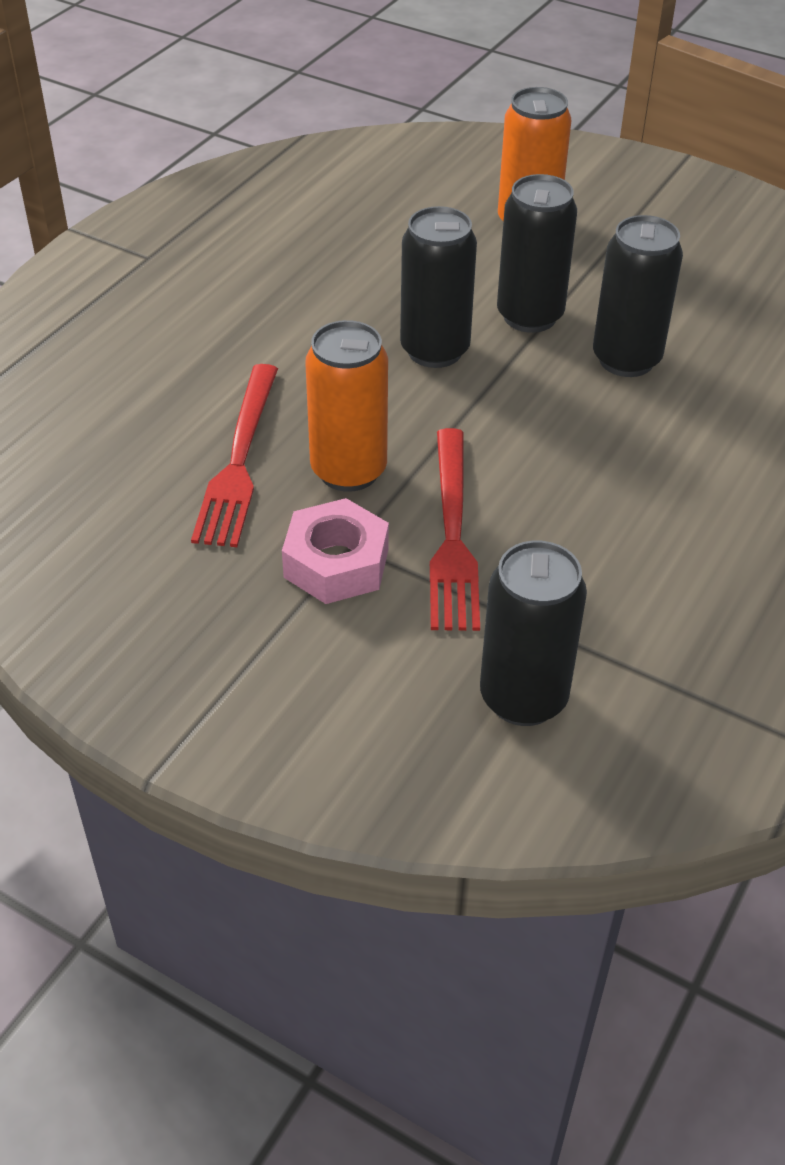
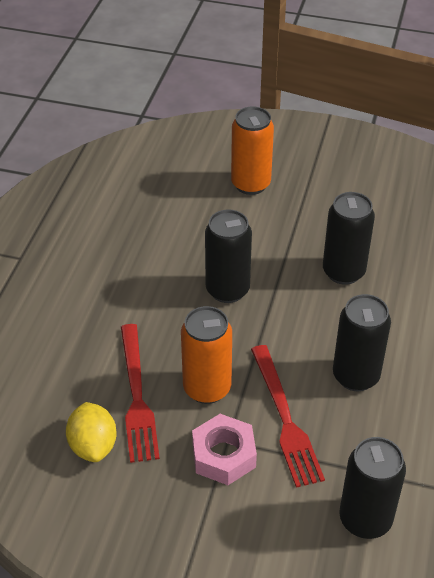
camera: 15 degrees left, 0 degrees up
black can [497,174,577,333] -> black can moved to [333,294,391,391]
none -> yellow lemon [66,402,117,462]

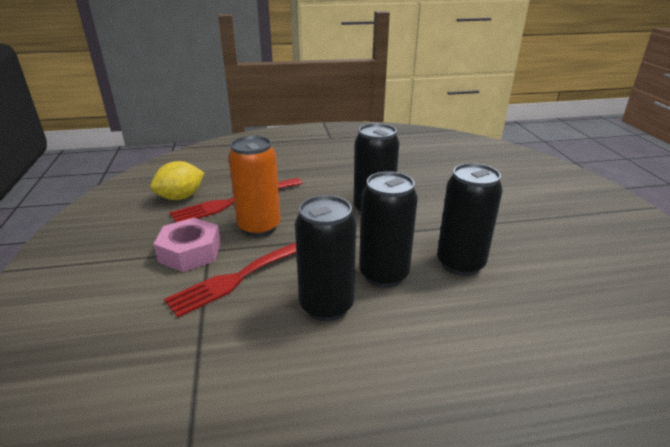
camera: 65 degrees right, 15 degrees down
orange can [231,107,274,195] -> none
black can [339,437,406,539] -> black can moved to [359,171,418,288]

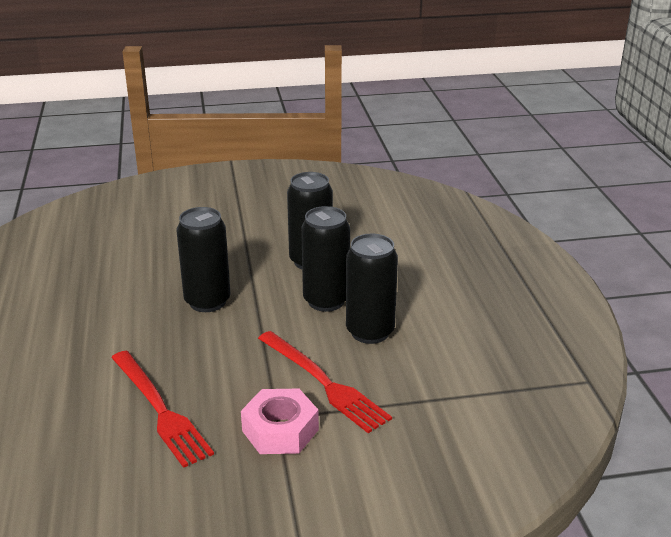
camera: 90 degrees left, 0 degrees up
yellow lemon [150,161,204,200] -> none
orange can [228,136,281,237] -> none

